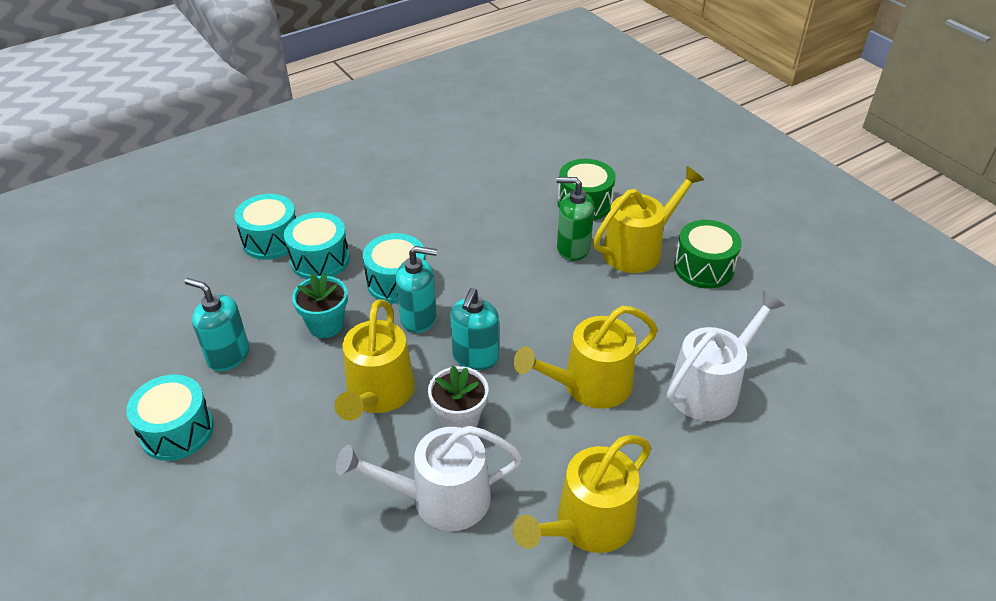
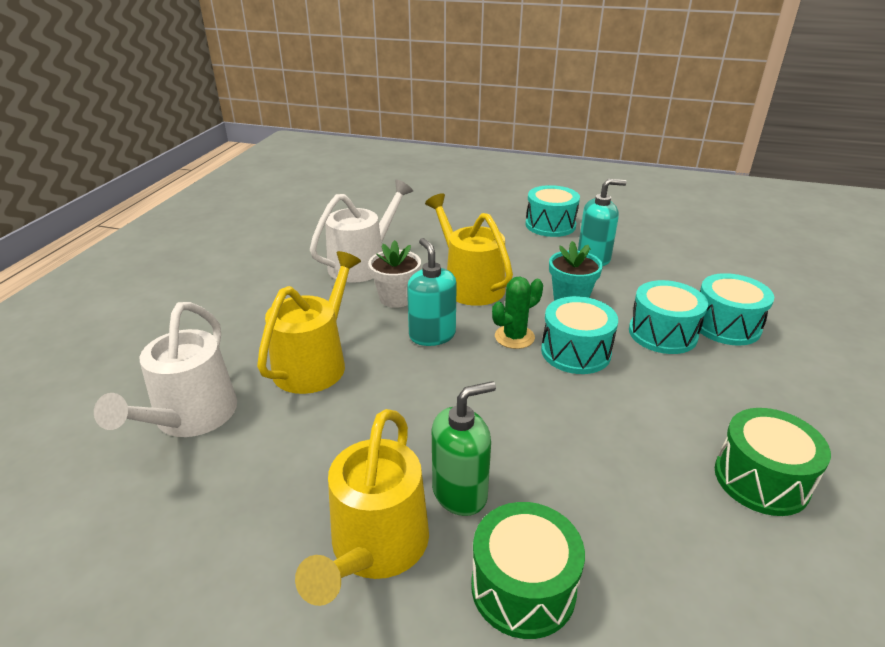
camera: 140 degrees right, 10 degrees down
turquoise soap dispenser [396,246,437,333] -> green cactus [492,277,543,349]
yellow watering can [513,435,651,553] -> none
green drum [674,220,742,289] -> green drum moved to [715,408,831,516]

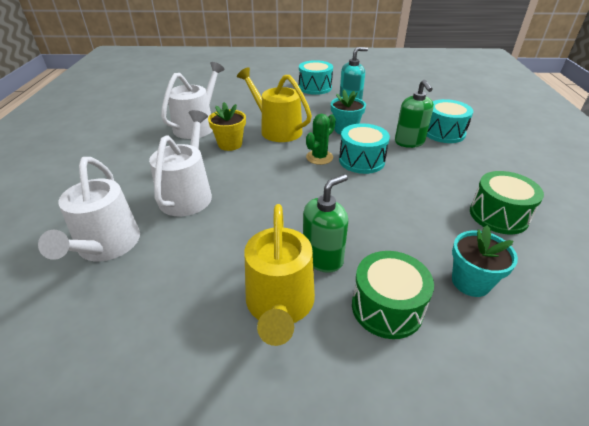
camera: 15 degrees left, 5 degrees up
yellow watering can [257,251,361,394] -> white watering can [149,110,212,216]
white flower pot [368,240,421,308] -> yellow flower pot [208,102,246,151]
turquoise soap dispenser [407,238,457,346] -> none
turquoise drum [629,280,708,354] -> green soap dispenser [395,80,434,148]
none -> turquoise flower pot [452,225,518,297]

